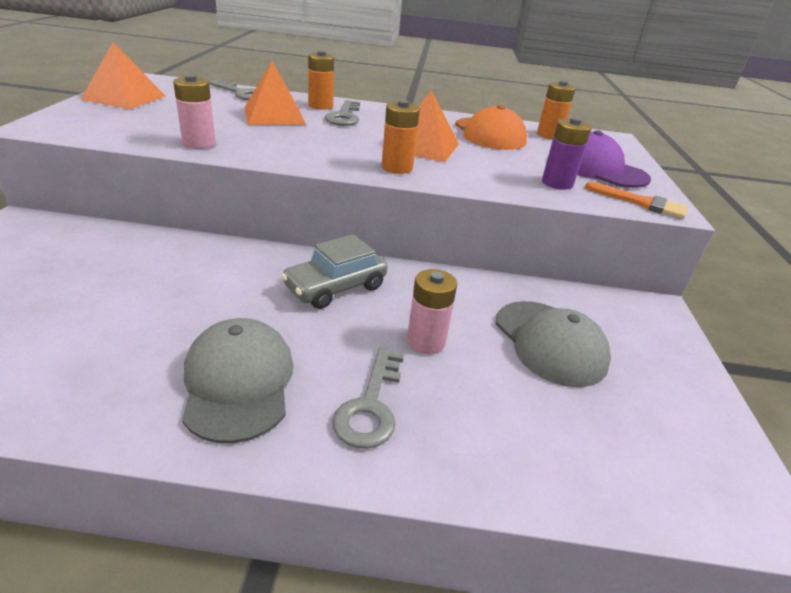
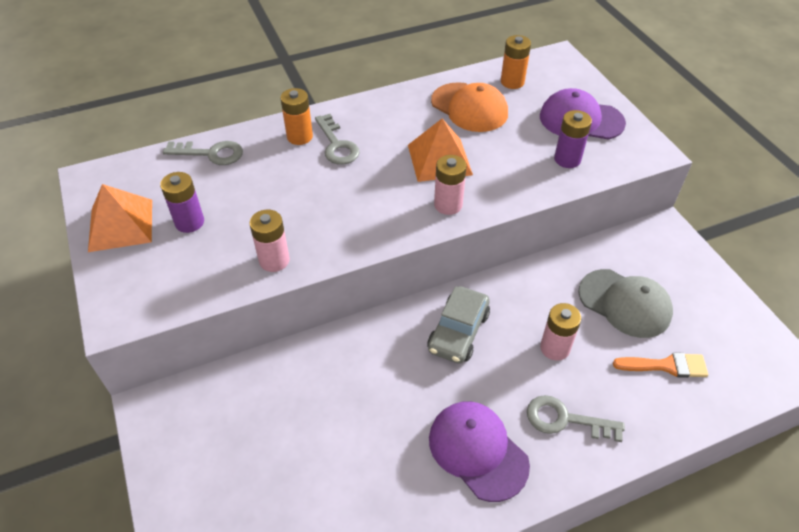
camera: 25 degrees left, 15 degrees up
grey cap [182,318,294,443] -> purple cap [429,401,530,502]
orange pyramid [245,61,306,125] -> none
grey key [332,347,404,448] -> grey key turned 120 degrees clockwise [527,395,625,442]
orange battery [382,100,420,174] -> pink battery [434,155,467,215]
orange brush [585,182,688,219] -> orange brush moved to [613,352,708,378]
none -> purple battery [160,172,204,233]

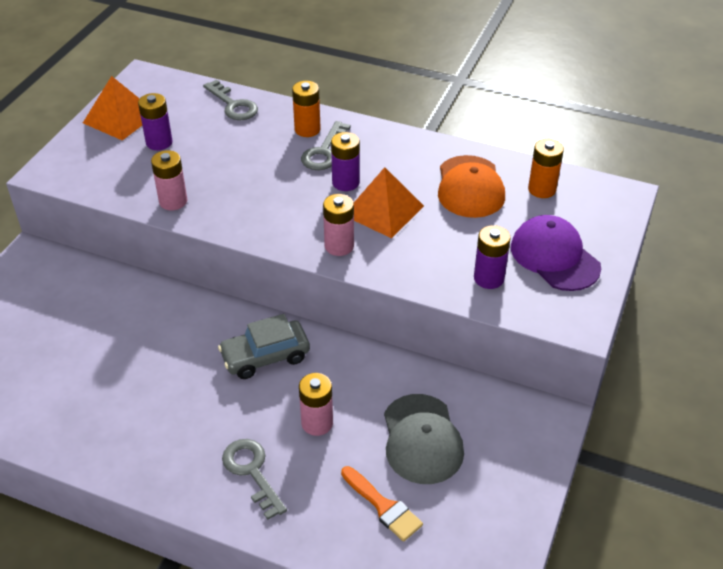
camera: 45 degrees right, 5 degrees down
purple cap [429,401,530,502] -> none
none -> purple battery [331,132,360,191]

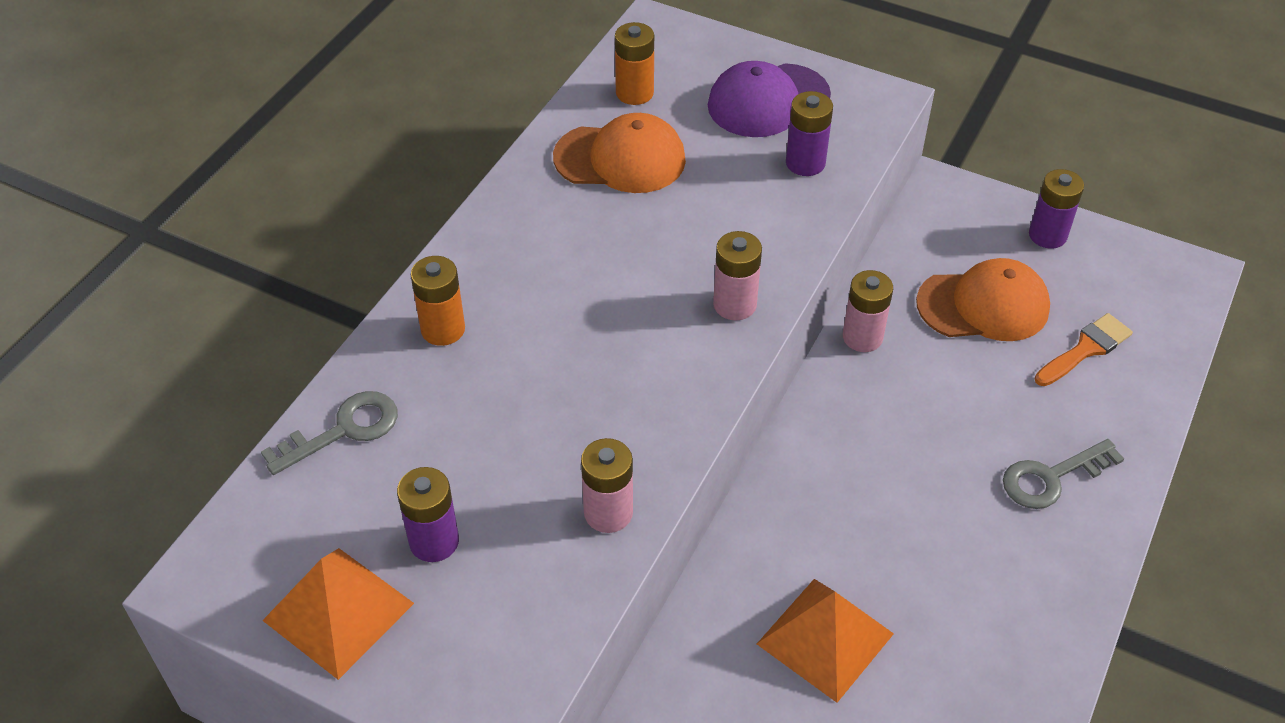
camera: 85 degrees left, 5 degrees up
grey car [218,314,310,379] -> none
pink battery [299,373,333,436] -> pink battery moved to [843,270,893,352]
grey key [301,121,351,170] -> none
purple battery [331,132,360,191] -> purple battery moved to [1029,169,1084,249]
orange pyramid [354,167,424,238] -> orange pyramid moved to [757,579,894,703]
grey cap [384,394,464,484] -> orange cap [916,258,1050,341]

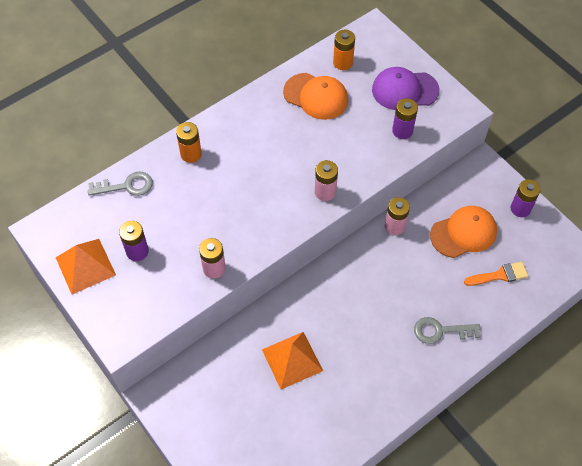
camera: 25 degrees right, 10 degrees up
orange cap [916,258,1050,341] -> orange cap turned 45 degrees counterclockwise [430,206,497,258]

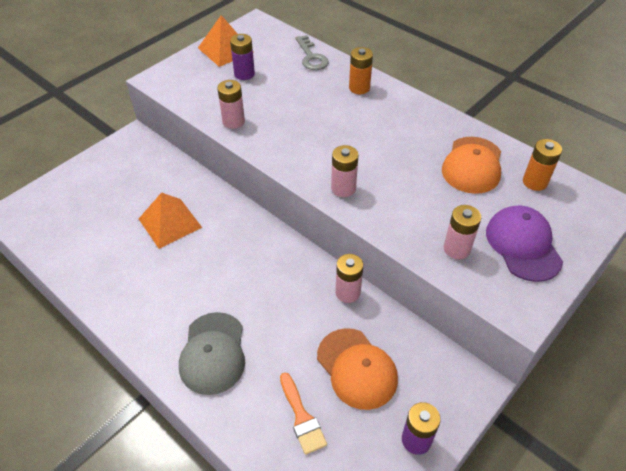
camera: 80 degrees right, 10 degrees down
purple battery [392,98,418,139] -> pink battery [444,205,481,259]
grey key [414,317,480,344] -> grey cap [179,312,245,395]

